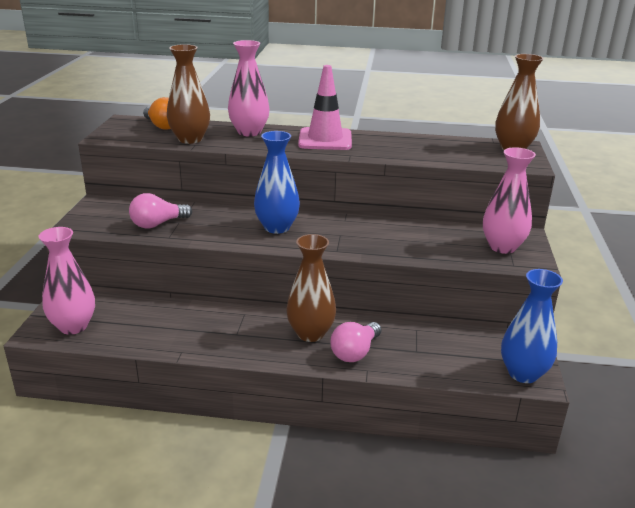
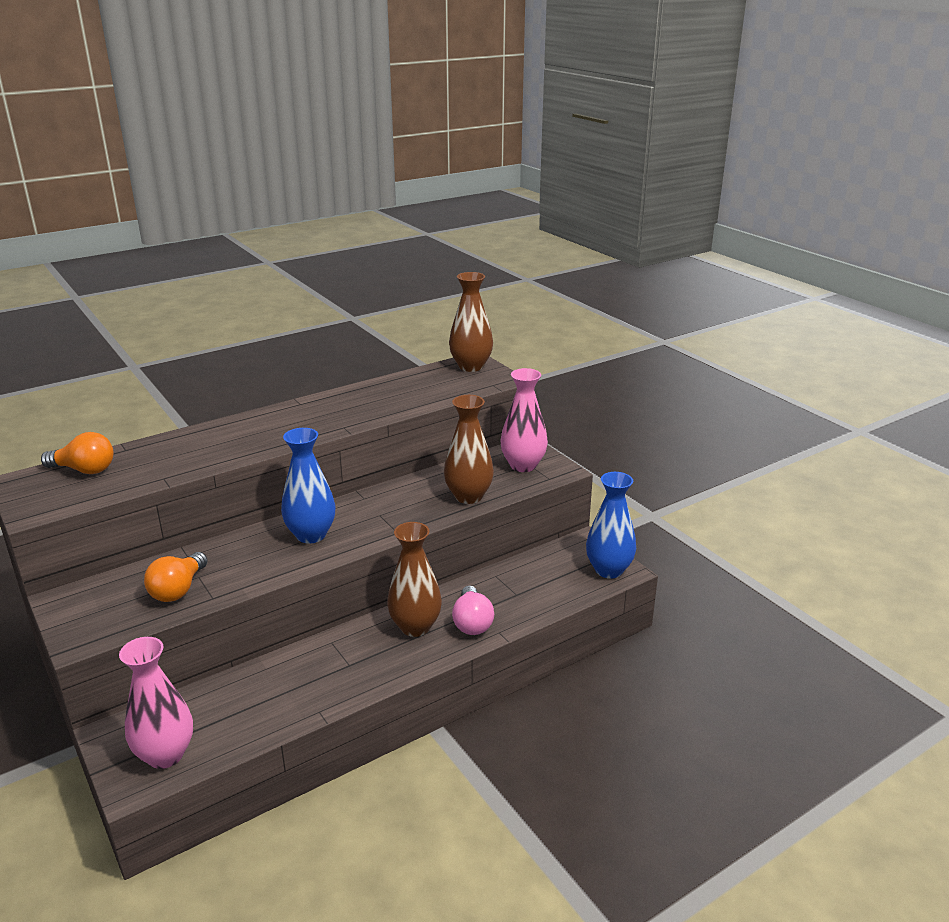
camera: 40 degrees left, 0 degrees up
pink light bulb [129,193,192,229] -> orange light bulb [144,552,208,602]
brown vase [167,44,210,144] -> brown vase moved to [444,395,494,504]
pink vase [228,40,270,136] -> none
pink traffic cone [298,65,352,150] -> none

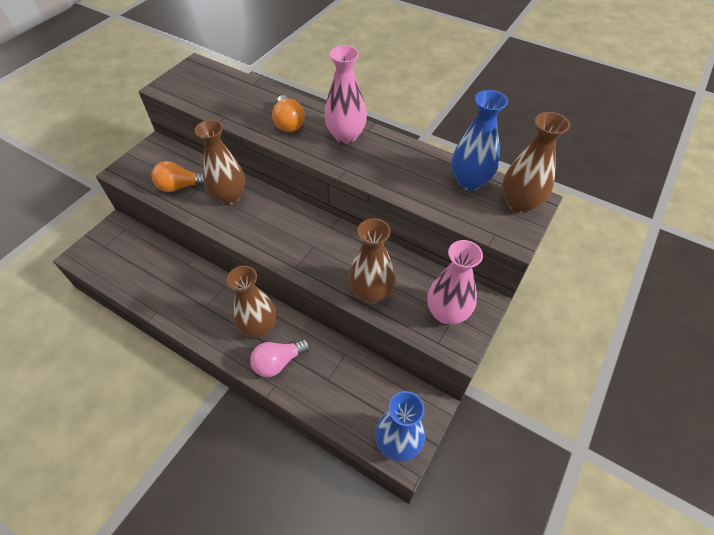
camera: 65 degrees right, 25 degrees up
orange light bulb [41,432,114,474] -> orange light bulb moved to [272,95,305,132]
pink vase [119,637,193,769] -> pink vase moved to [324,45,367,144]
blue vase [281,428,336,543] -> blue vase moved to [451,90,508,191]
none -> brown vase [194,120,245,205]

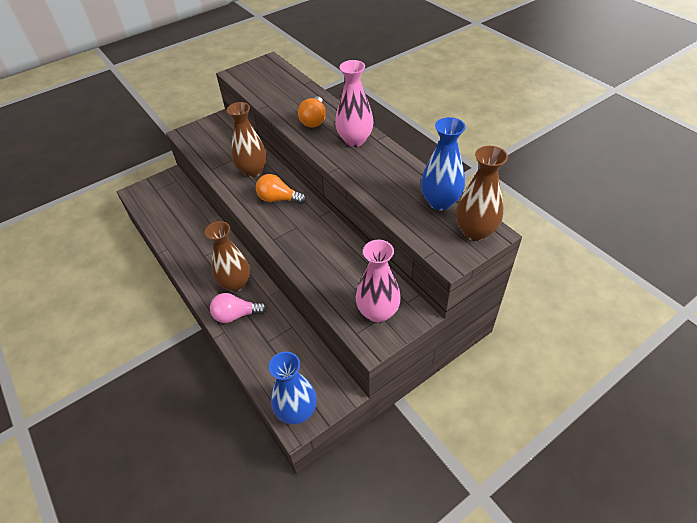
camera: 25 degrees right, 5 degrees down
orange light bulb [151,161,204,192] -> orange light bulb moved to [256,174,306,204]
brown vase [348,218,396,303] -> none

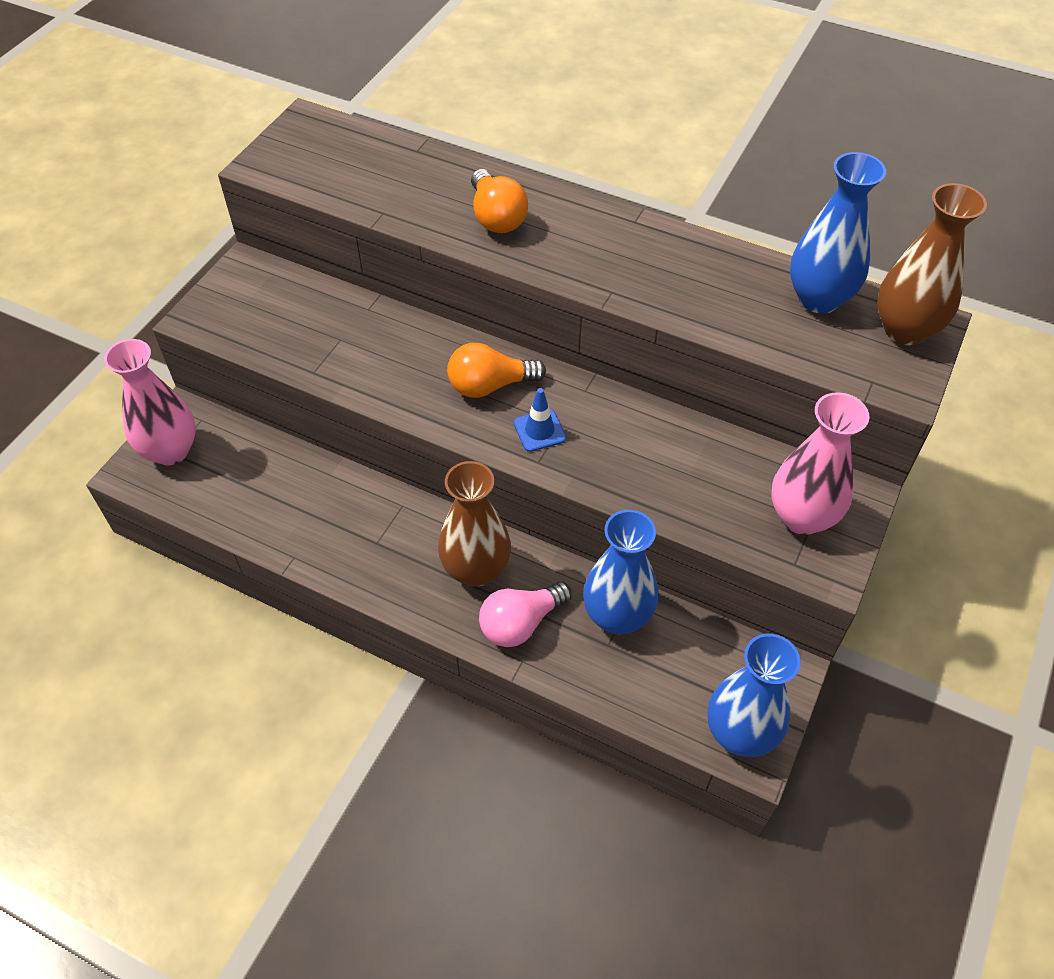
camera: 30 degrees left, 5 degrees up
brown vase [227,102,267,178] -> none
pink vase [335,60,373,147] -> pink vase moved to [104,339,196,466]
none -> blue traffic cone [514,388,566,452]
none -> blue vase [583,510,659,634]

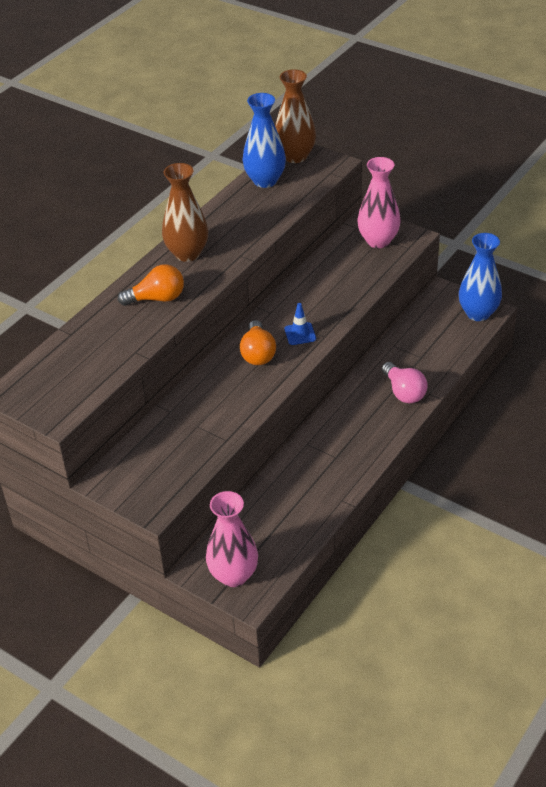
camera: 80 degrees left, 10 degrees down
brown vase [438,461,511,587] -> brown vase moved to [162,163,208,262]
blue vase [583,510,659,634] -> none

